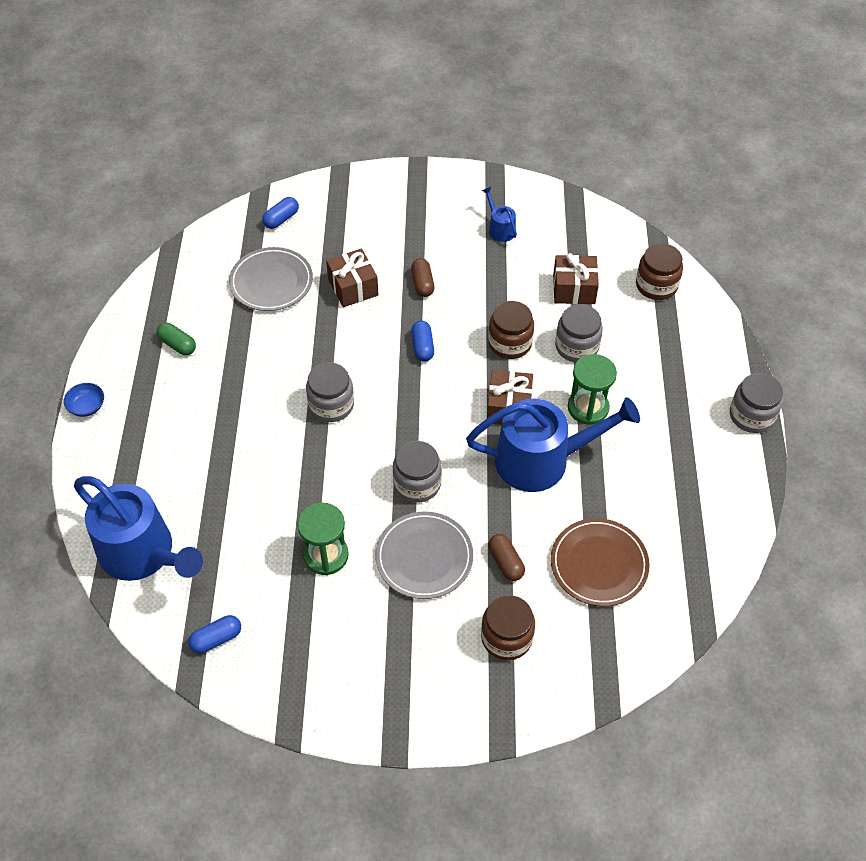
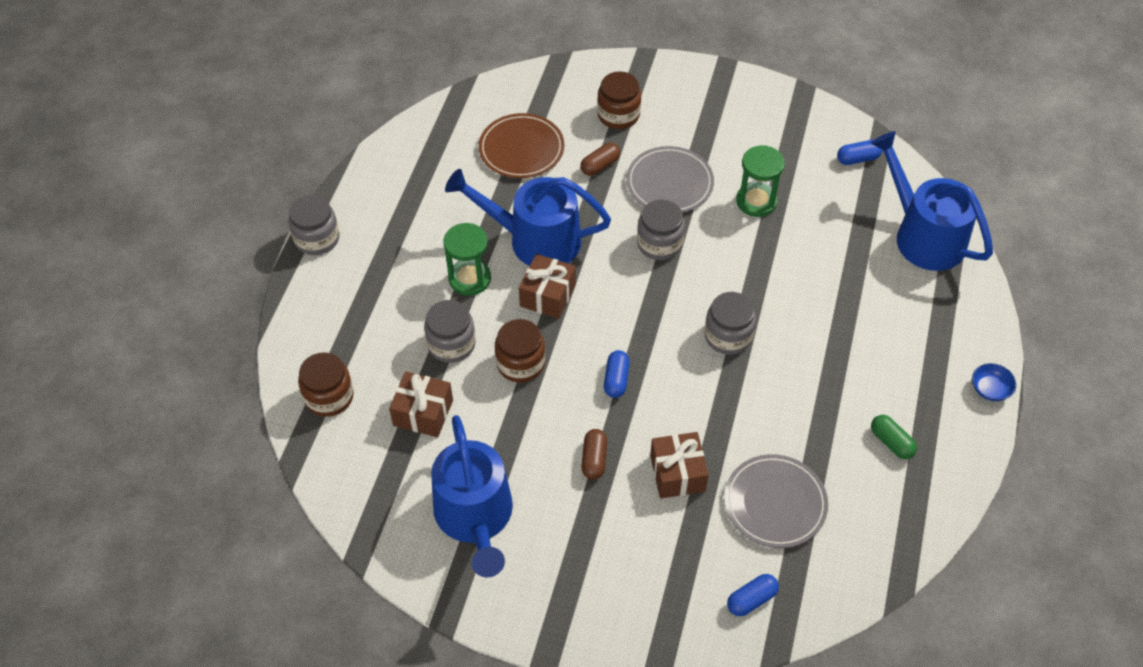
camera: 165 degrees left, 0 degrees up
blue watering can [482,187,517,242] -> blue watering can [431,415,513,577], size x2.30
brown capsule [488,534,525,581] -> brown capsule turned 60 degrees clockwise [580,143,620,176]

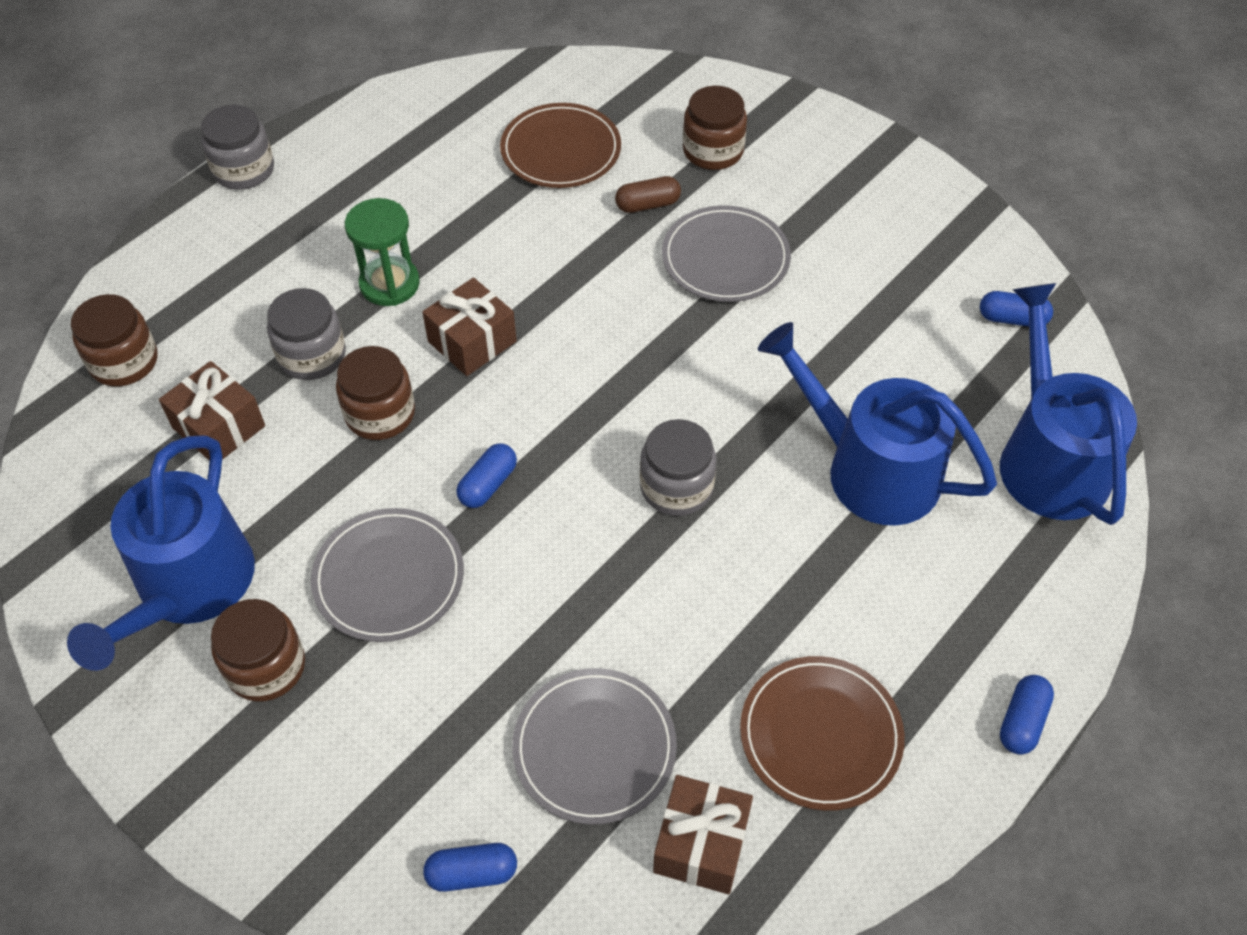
camera: 25 degrees right, 0 degrees up
blue watering can [445,169,611,266] -> blue watering can moved to [758,322,997,525]
brown capsule [581,429,607,480] -> grey plate [311,508,464,642]
grey jar [637,199,685,260] -> none
brown gift [650,432,709,499] -> brown gift moved to [653,775,753,894]
green hourglass [736,145,785,217] -> none
green capsule [871,415,917,459] -> brown plate [740,656,905,811]
blue bowl [972,363,1016,401] -> blue capsule [1000,675,1054,755]
none -> brown jar [211,599,305,701]

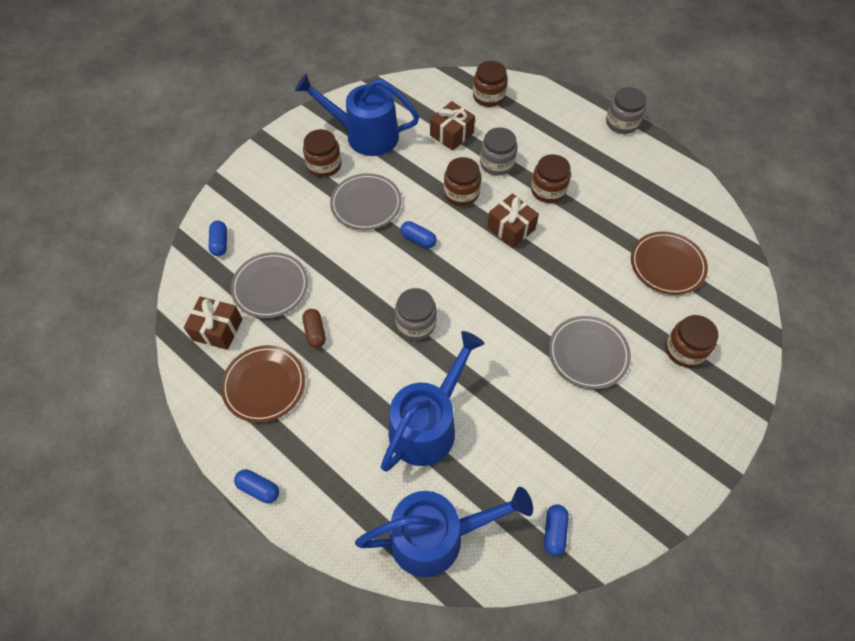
camera: 90 degrees right, 5 degrees up
green hourglass [345,198,420,306] -> brown jar [531,154,571,203]
brown capsule [615,176,681,213] -> brown capsule moved to [302,309,326,348]

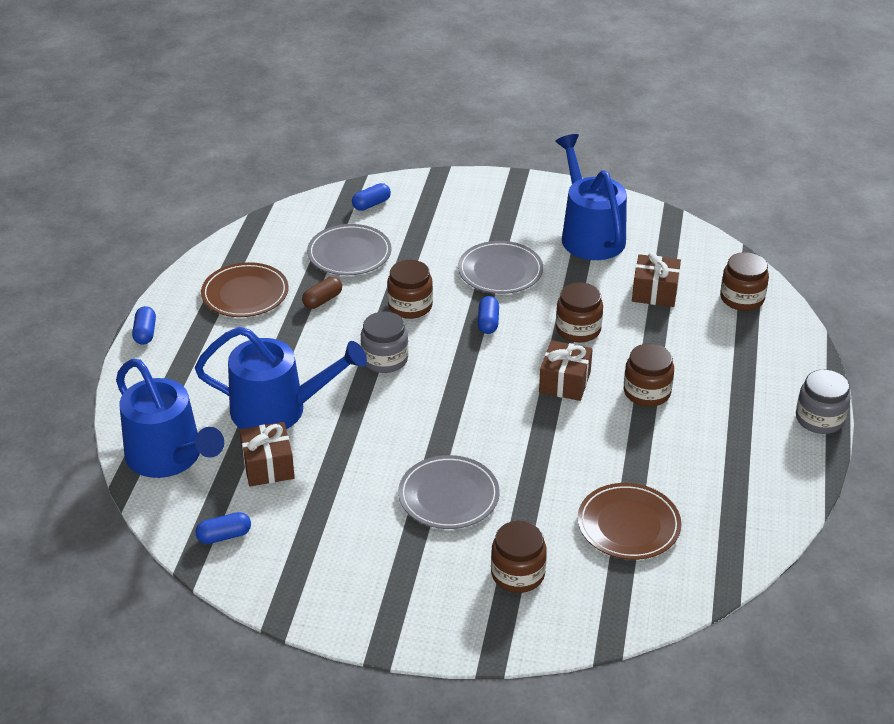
camera: 60 degrees right, 20 degrees down
brown gift [184,296,243,350] -> brown gift moved to [239,422,295,486]
brown jar [303,129,341,177] -> brown jar moved to [387,260,433,319]
grey jar [480,127,517,175] -> none

